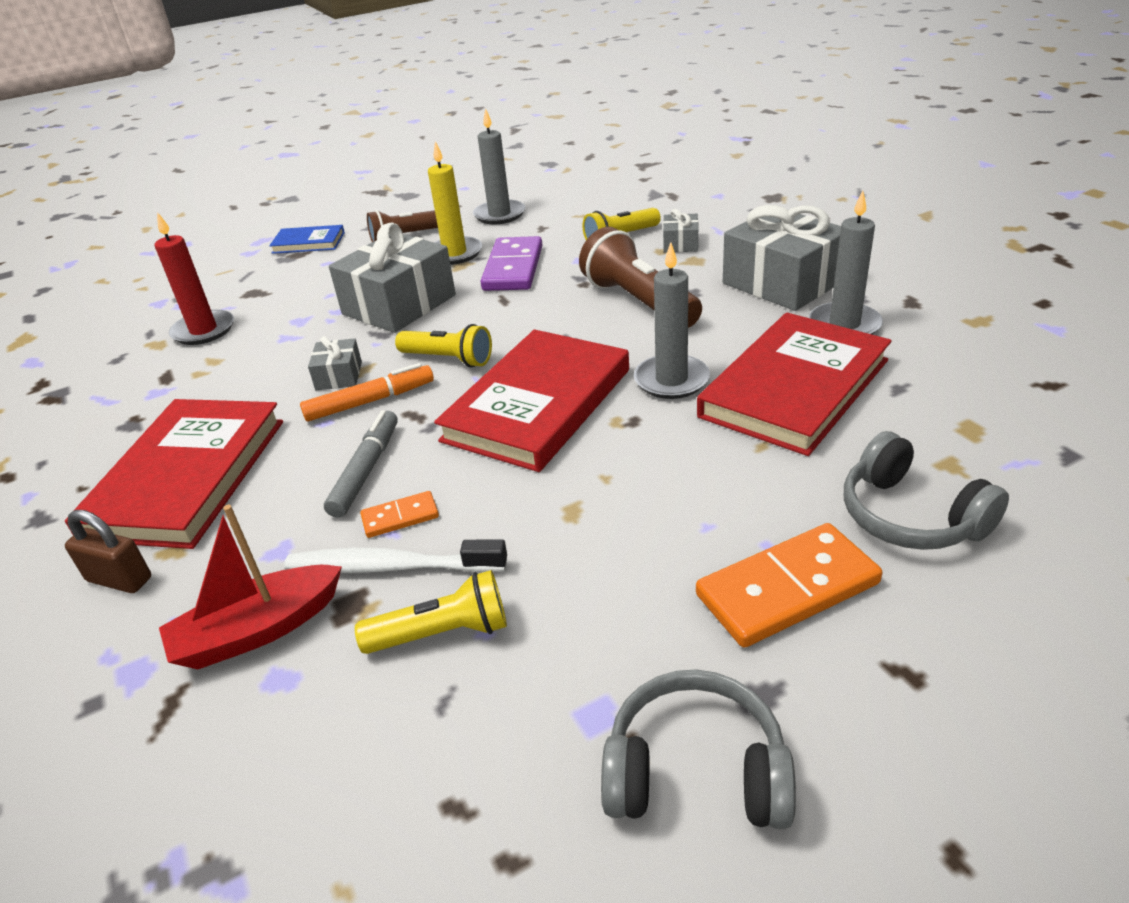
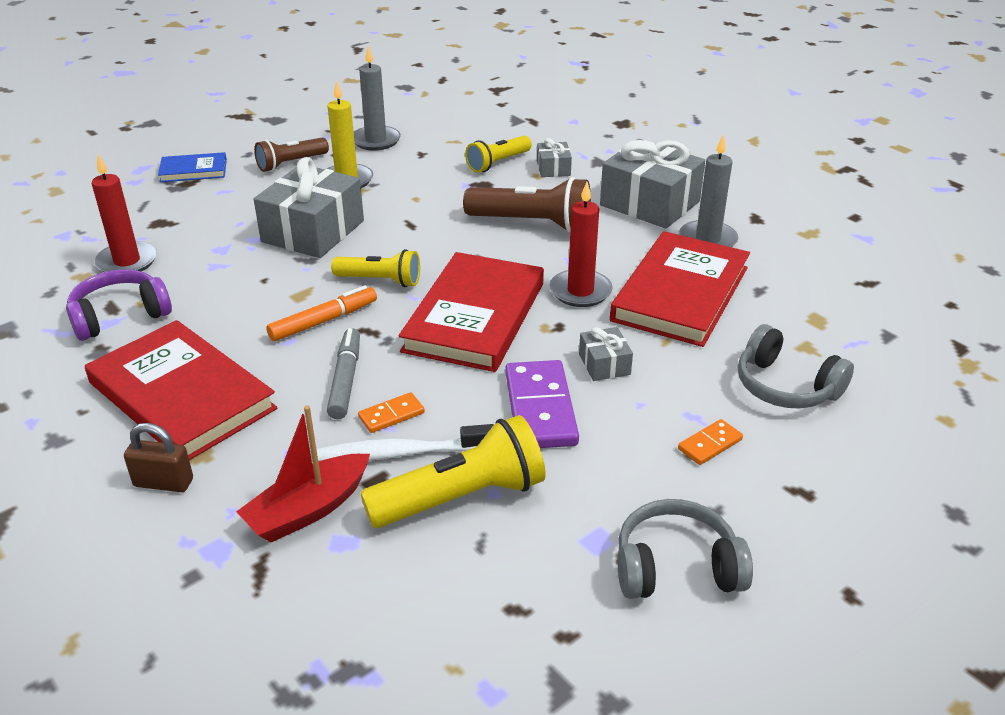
camera: 15 degrees left, 0 degrees up
red book [65,399,283,549] -> red book turned 45 degrees counterclockwise [85,320,278,460]
grey gift [308,336,362,390] -> grey gift moved to [579,327,633,381]
yellow flashlight [355,570,507,654] -> yellow flashlight [360,415,546,528], size x1.57
purple domino [481,236,542,291] -> purple domino moved to [505,360,579,448]
brown flashlight [579,227,702,328] -> brown flashlight turned 150 degrees clockwise [463,177,591,232]
grey candle [634,242,710,399] -> red candle [550,182,613,307]
orange domino [696,523,882,648] -> orange domino [678,419,743,465], size x0.50
none -> purple headphones [66,269,172,341]

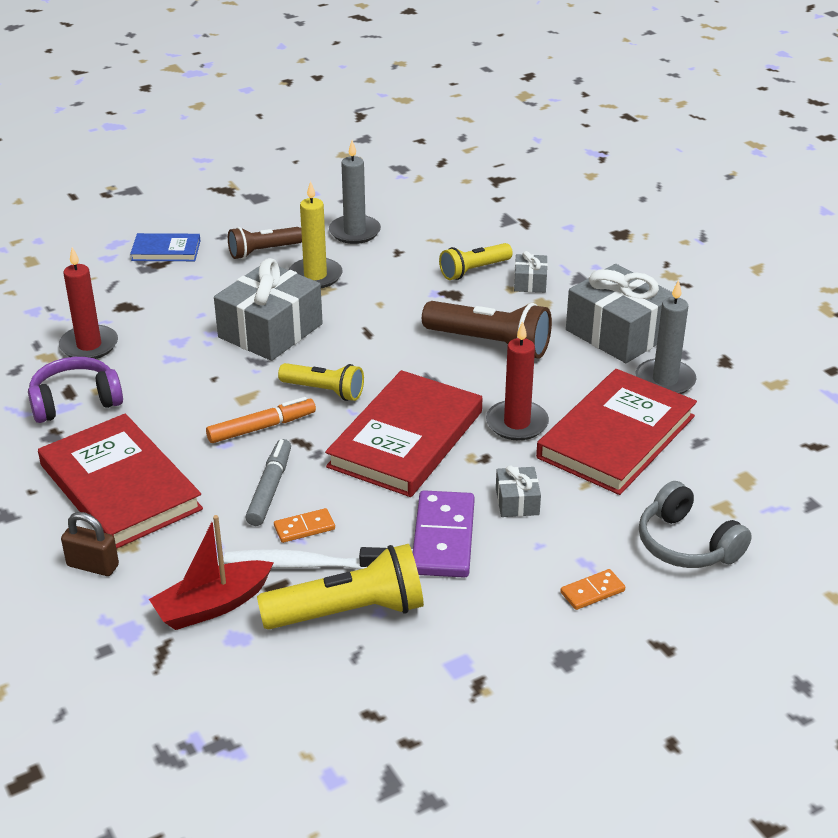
camera: 10 degrees right, 0 degrees up
grey headphones [618,499,753,599] -> none

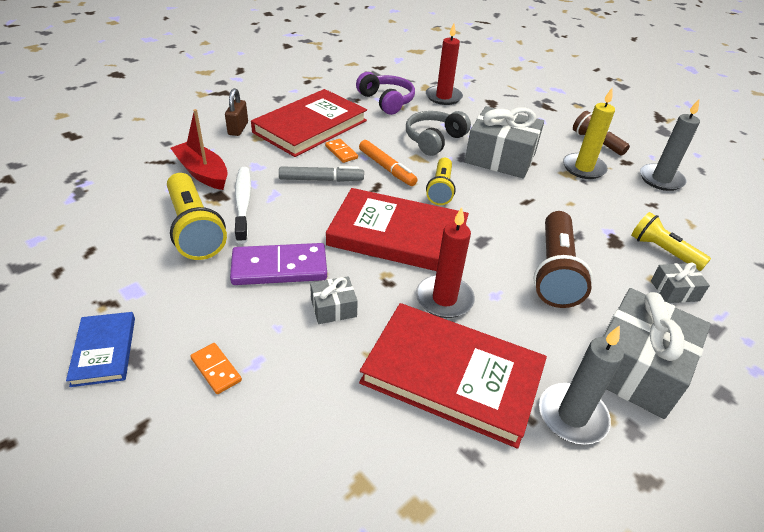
camera: 75 degrees right, 5 degrees up
blue book [130,233,200,261] -> blue book moved to [66,312,135,387]
orange domino [274,508,335,543] -> orange domino moved to [325,139,358,163]
grey headphones [639,481,752,568] -> grey headphones moved to [406,111,471,156]

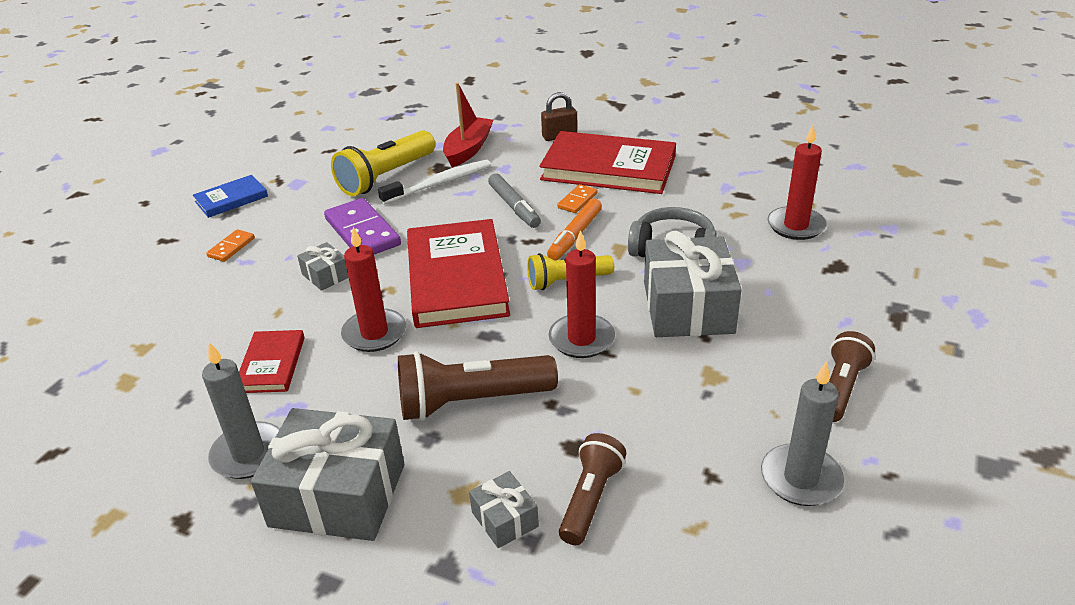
camera: 70 degrees right, 5 degrees down
purple headphones [356,72,415,115] -> none
red book [359,303,547,449] -> red book [239,330,305,393], size x0.50
yellow candle [563,88,615,179] -> none
yellow flashlight [631,212,711,271] -> brown flashlight [559,433,626,545]
none -> red candle [549,230,615,358]

